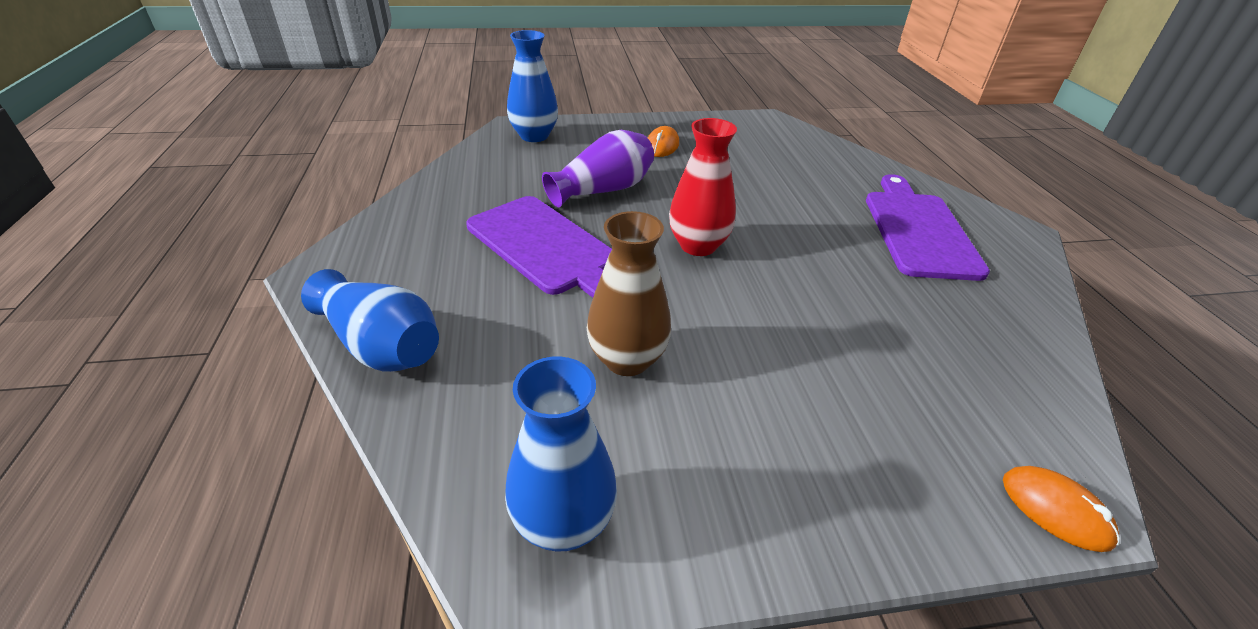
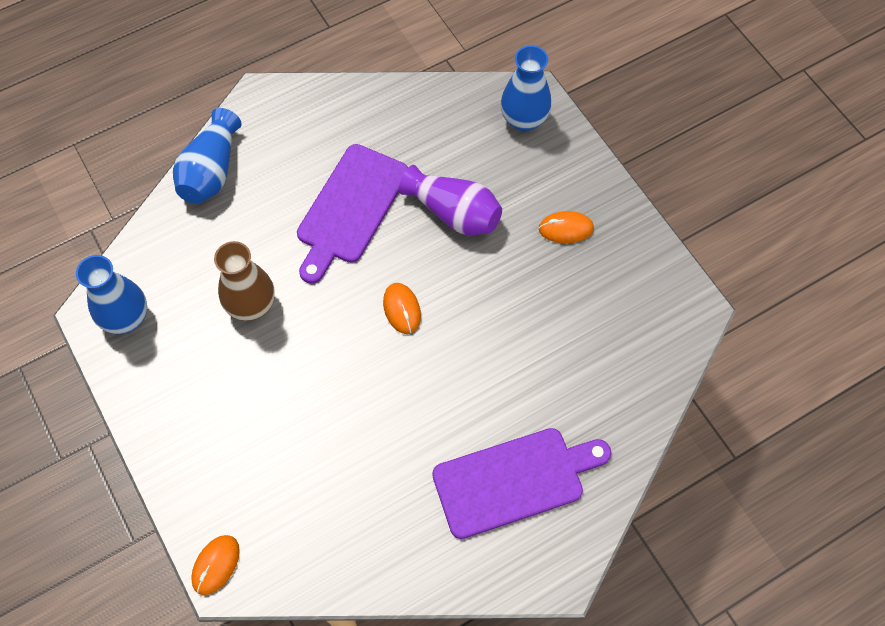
camera: 70 degrees right, 25 degrees up
red vase [669,118,737,256] -> orange mouse [383,283,421,334]

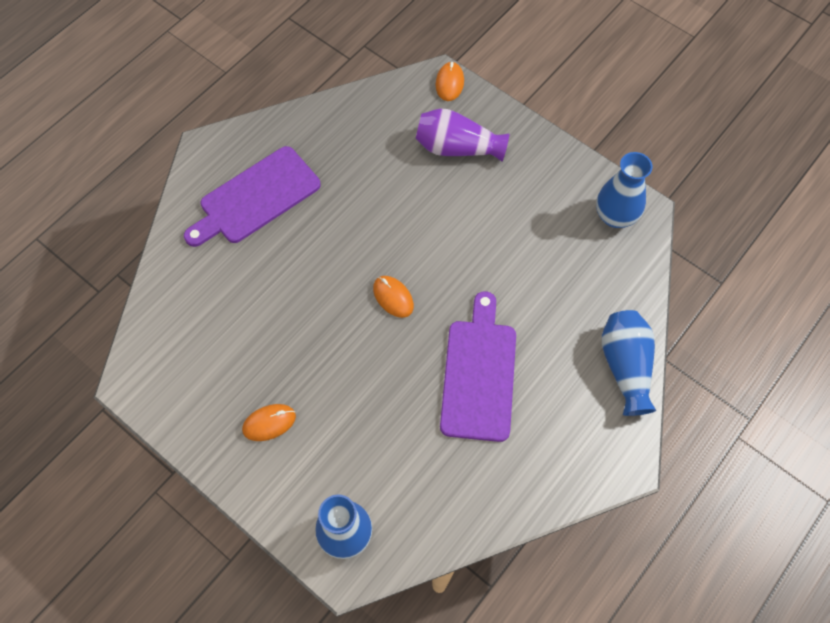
camera: 160 degrees right, 0 degrees up
brown vase [214,241,275,321] -> none
purple vase [399,165,502,235] -> purple vase moved to [416,108,509,161]

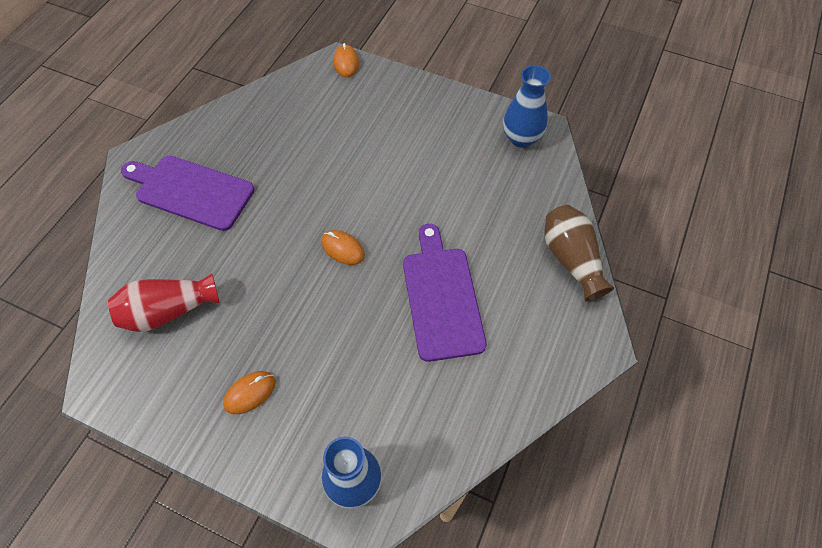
camera: 15 degrees left, 5 degrees down
purple cutting board [184,146,321,247] -> purple cutting board turned 75 degrees clockwise [121,156,255,231]
purple vase [416,108,509,161] -> none
blue vase [602,310,656,416] -> brown vase [544,205,614,301]
none -> red vase [108,273,220,332]

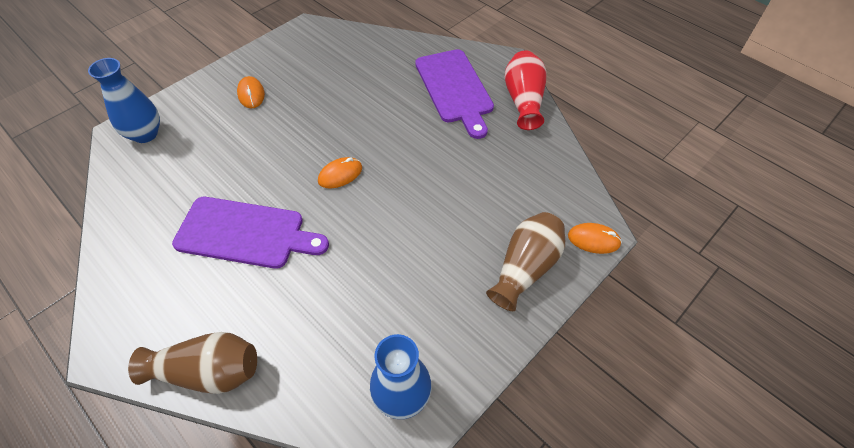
camera: 110 degrees right, 5 degrees down
red vase [108,273,220,332] -> red vase moved to [505,50,546,130]
purple cutting board [121,156,255,231] -> purple cutting board turned 120 degrees clockwise [415,49,494,139]
none -> brown vase [486,212,565,311]

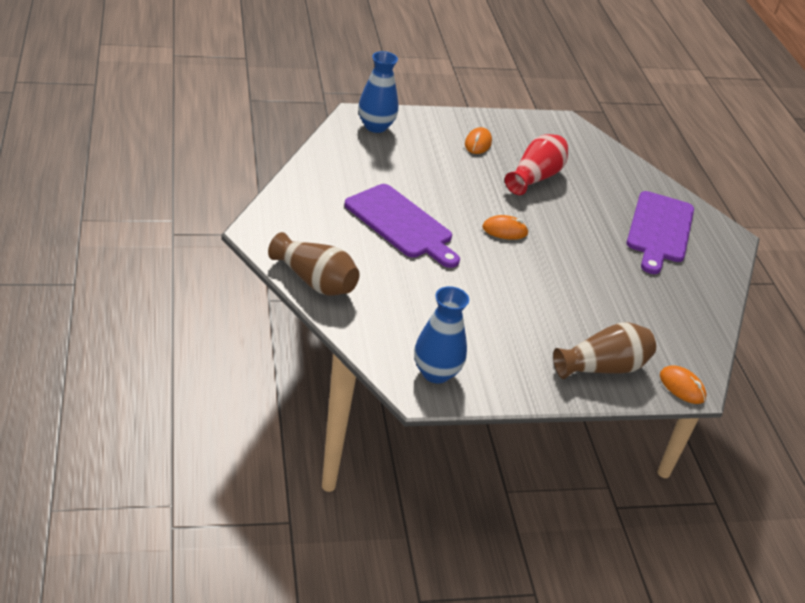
camera: 30 degrees right, 15 degrees down
red vase [505,50,546,130] -> red vase moved to [505,134,568,195]

